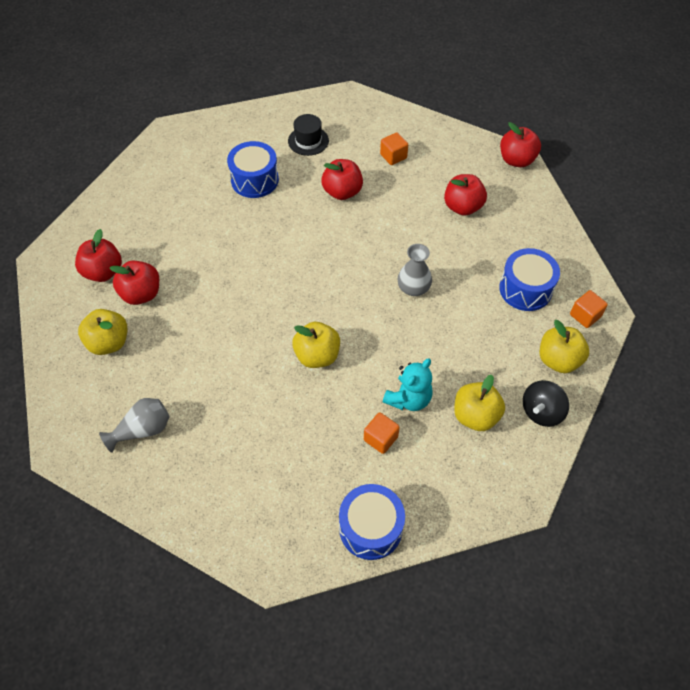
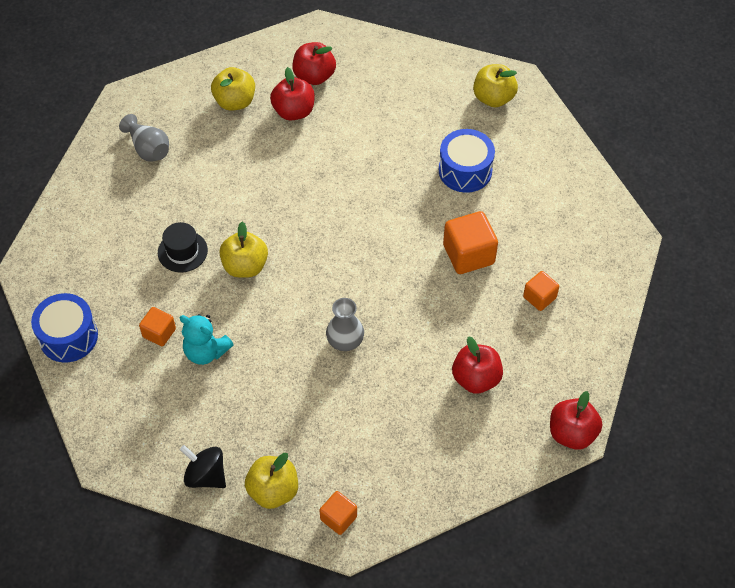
camera: 80 degrees right, 0 degrees up
black hat [288,114,329,156] -> black hat moved to [158,222,208,273]
red apple [321,159,363,200] -> orange cube [443,211,498,274]
yellow apple [454,375,505,431] -> yellow apple moved to [473,64,518,107]
blue drum [499,248,560,311] -> none

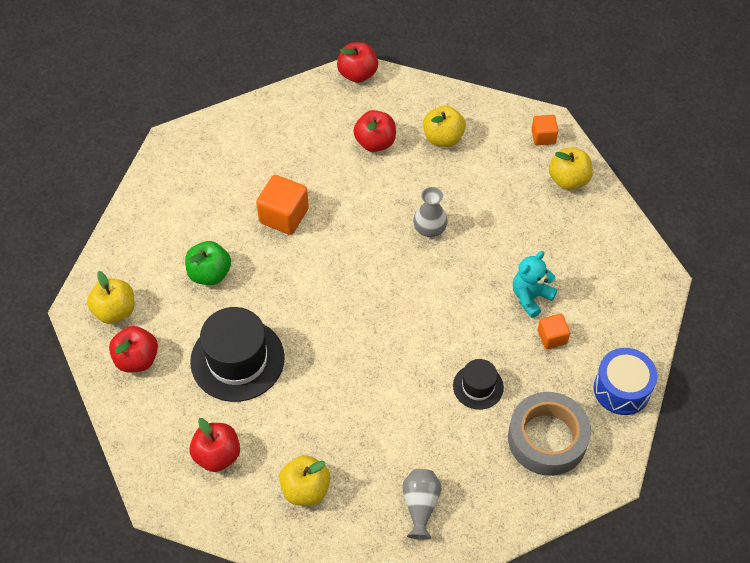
camera: 135 degrees left, 0 degrees up
turquoise teddy bear [179,314,234,365] -> turquoise teddy bear turned 120 degrees counterclockwise [513,251,557,318]
black spinning top [180,445,226,488] -> none
yellow apple [219,222,268,278] -> yellow apple moved to [423,106,466,147]
red apple [270,67,315,121] -> red apple moved to [109,326,158,373]
blue drum [439,129,495,193] -> green apple [185,241,231,285]
orange cube [523,271,559,311] -> none
none -> black hat [190,307,285,402]
none -> grey tape [508,392,591,476]

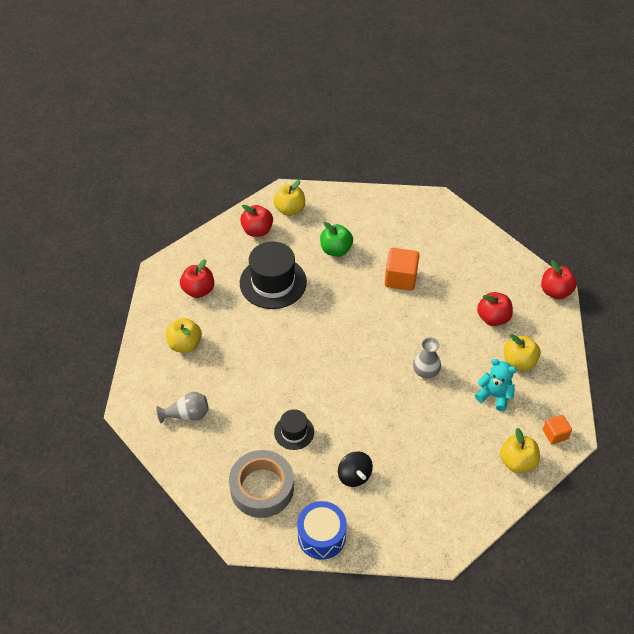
camera: 75 degrees right, 5 degrees down
turquoise teddy bear [513,251,557,318] -> turquoise teddy bear moved to [475,359,517,411]
orange cube [538,314,570,349] -> black spinning top [338,451,373,487]

